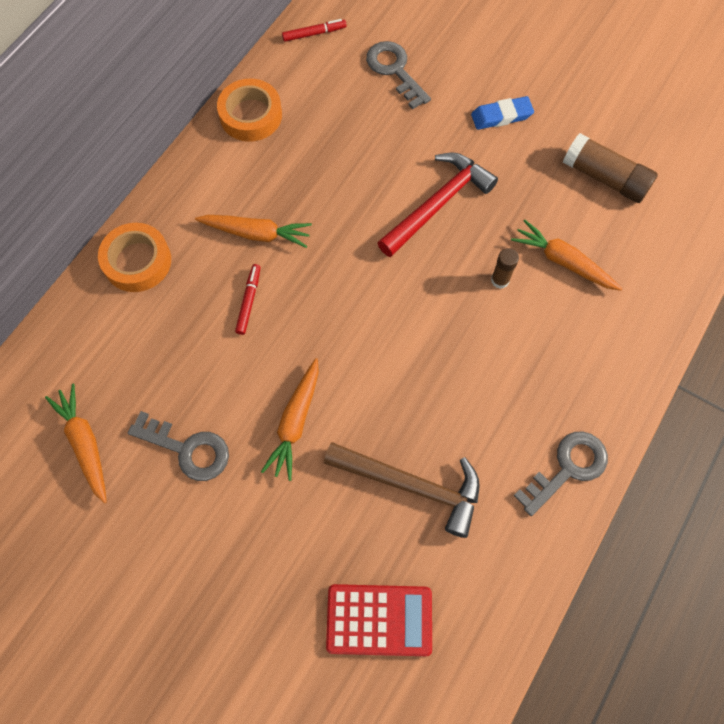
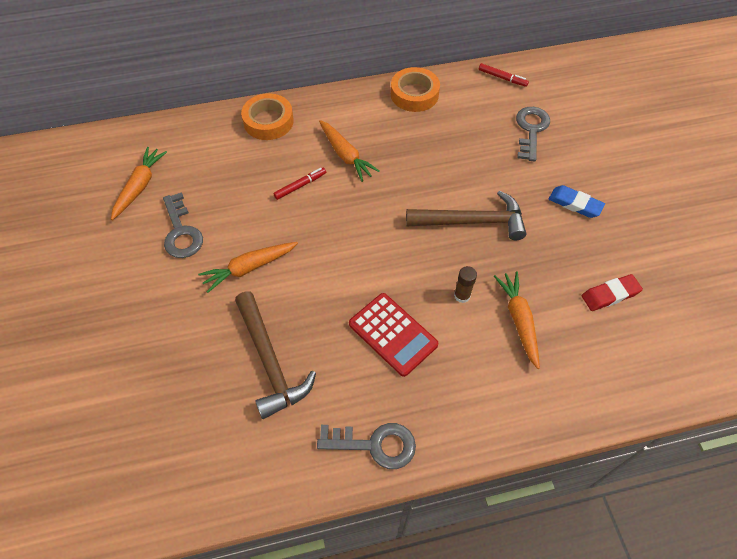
camera: 45 degrees right, 10 degrees down
red calculator [326,584,432,656] -> red calculator moved to [349,293,438,377]
red hammer [378,153,498,257] -> brown hammer [406,191,527,240]
brown glue stick [563,133,658,203] -> red eraser [582,274,643,311]

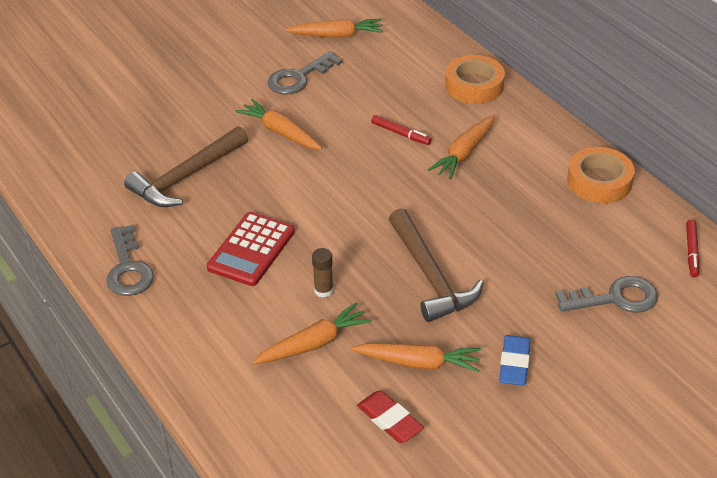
camera: 70 degrees right, 15 degrees down
none -> orange carrot [351,343,481,373]

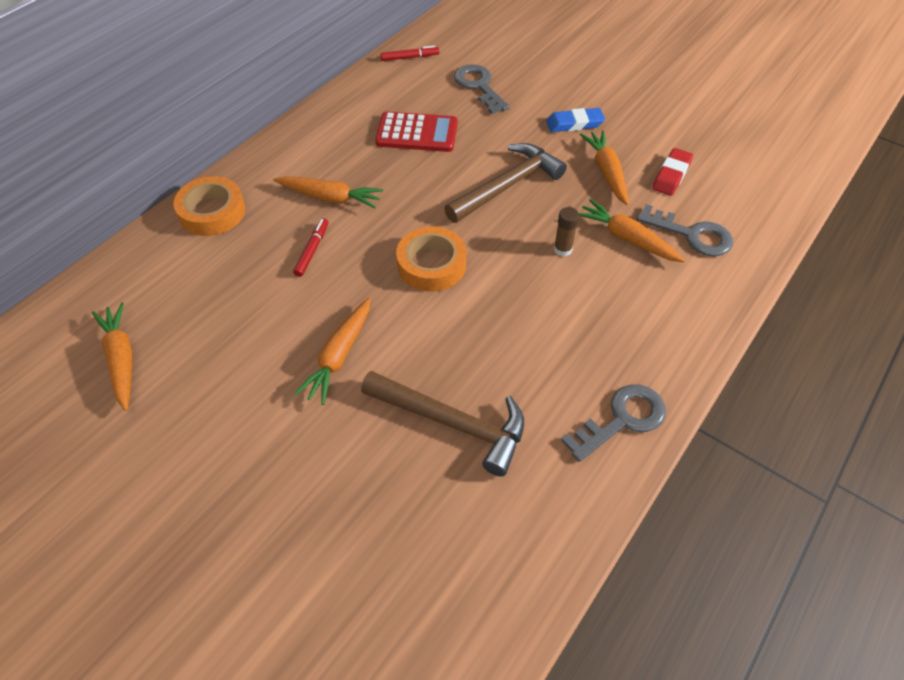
camera: 110 degrees left, 10 degrees up
red calculator [207,212,295,286] -> red calculator moved to [375,111,458,152]
grey key [268,51,342,95] -> grey key moved to [637,204,733,256]
orange tape [567,147,635,203] -> orange tape moved to [396,226,467,292]

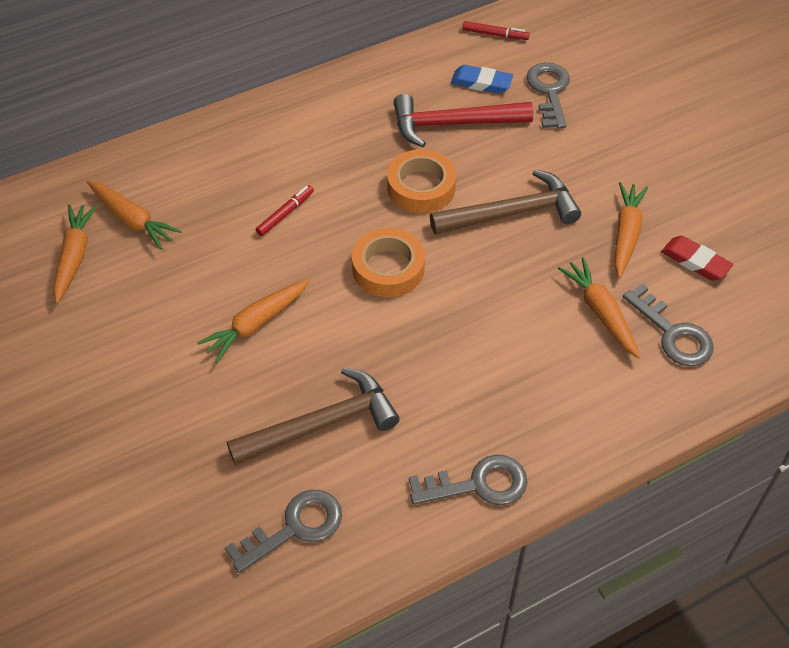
camera: 25 degrees right, 0 degrees up
orange tape [174,176,245,236] -> orange tape moved to [387,149,456,213]
orange carrot [273,176,383,208] -> orange carrot moved to [87,181,182,250]
brown hammer [361,371,524,477] -> brown hammer turned 75 degrees counterclockwise [227,368,400,465]
red calculator [375,111,458,152] -> red hammer [393,94,533,147]
blue eraser [546,108,605,132] -> blue eraser moved to [451,65,513,94]
brown glue stick [554,207,579,256] -> none
red eraser [652,148,693,196] -> red eraser turned 75 degrees clockwise [661,236,733,281]
none -> grey key [225,490,342,573]

